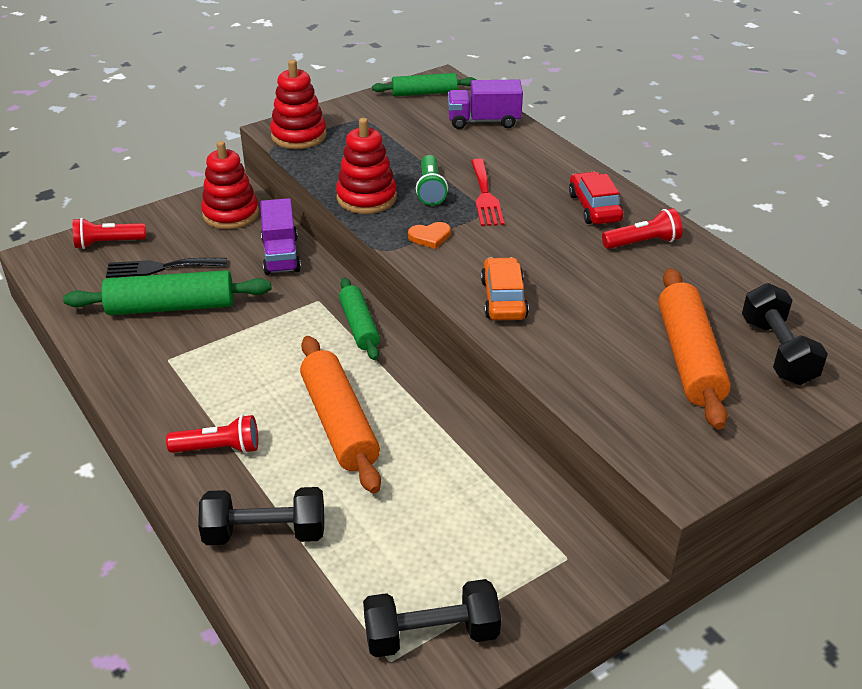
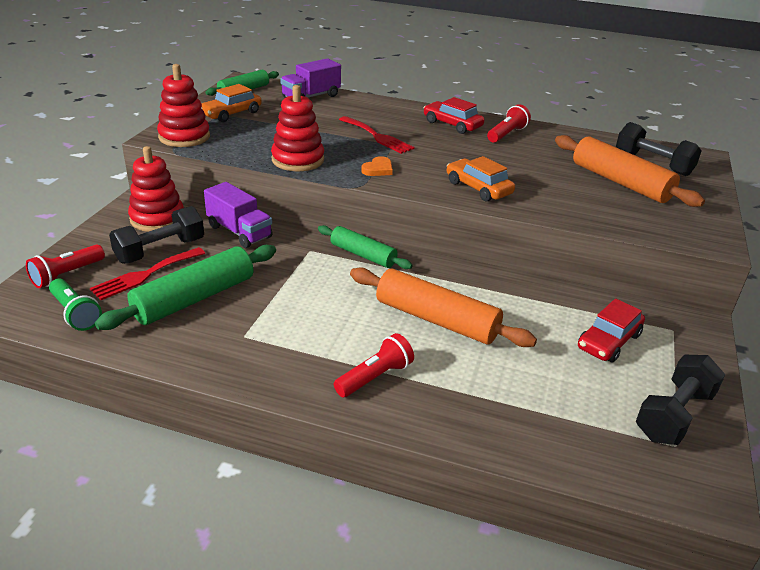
camera: 40 degrees left, 5 degrees down
black fork [106,258,227,278] -> red fork [90,247,205,300]
black dumbbell [198,487,324,545] -> black dumbbell moved to [109,206,204,264]
green flashlight [416,155,448,205] -> green flashlight moved to [49,279,102,331]
none -> orange car [201,84,262,122]
none -> red car [578,299,645,362]

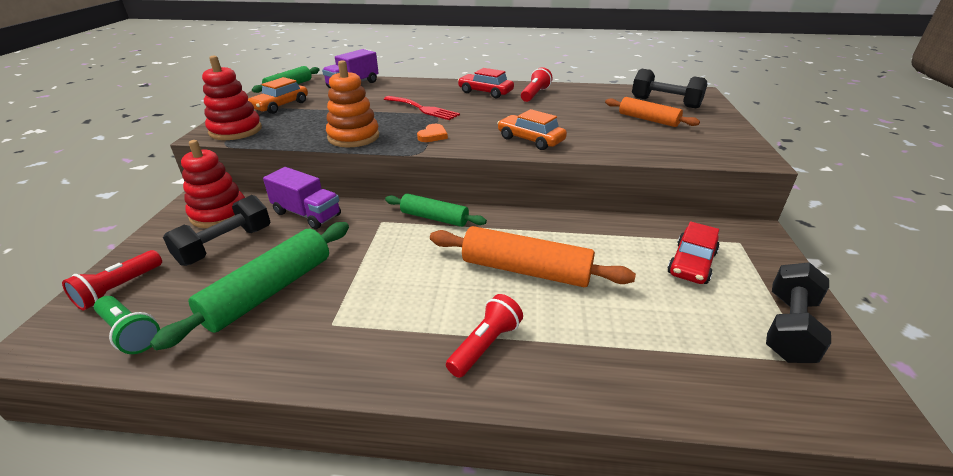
camera: 10 degrees left, 0 degrees up
red fork [90,247,205,300] -> none
red stacking toy [271,85,324,171] -> orange stacking toy [326,60,379,147]
orange rolling pin [555,135,705,207] -> orange rolling pin [605,97,700,127], size x0.63

